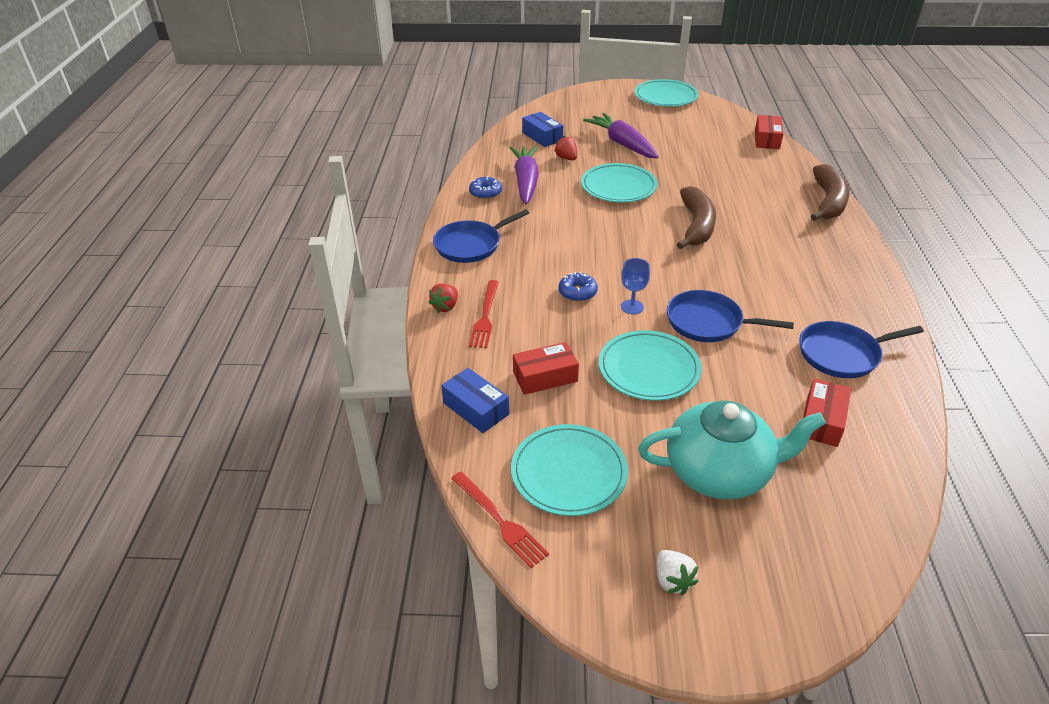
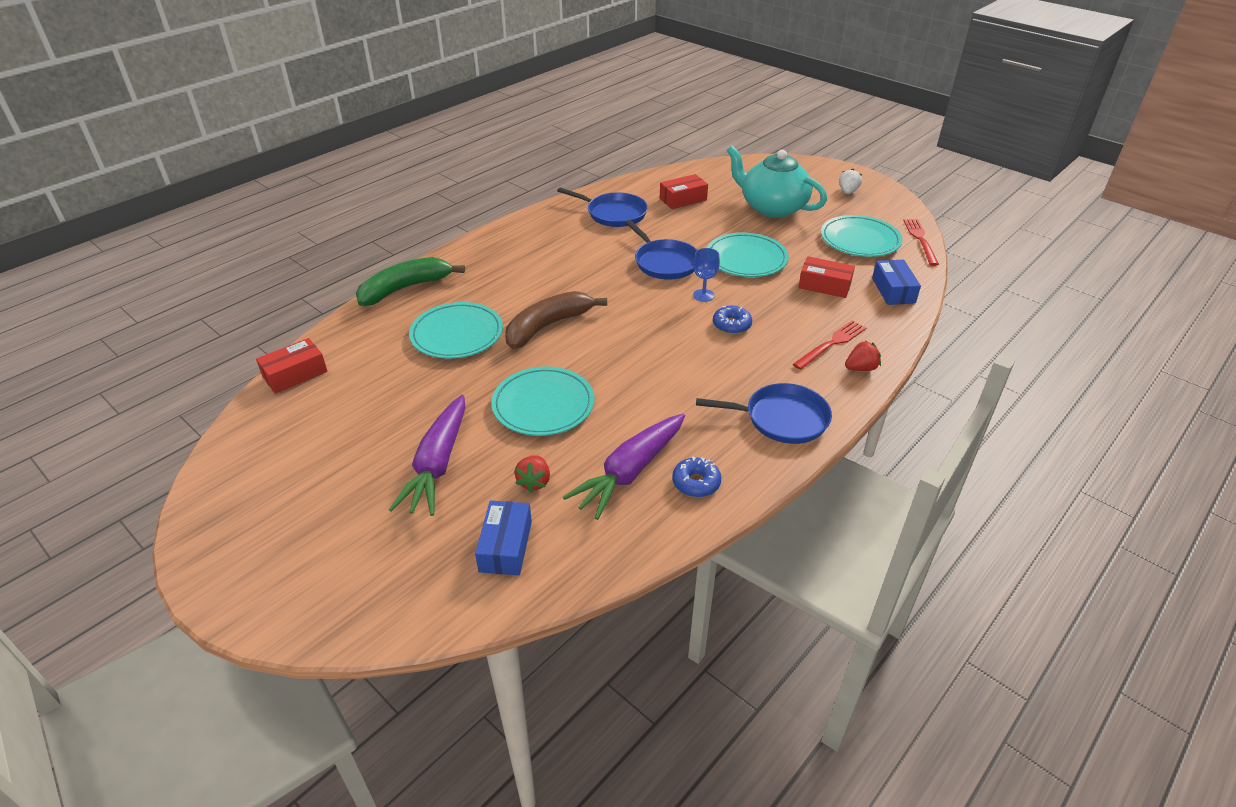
camera: 140 degrees left, 0 degrees up
turquoise plate [634,79,699,107] -> turquoise plate moved to [409,302,503,359]
brown banana [811,164,850,221] -> green banana [356,257,465,306]

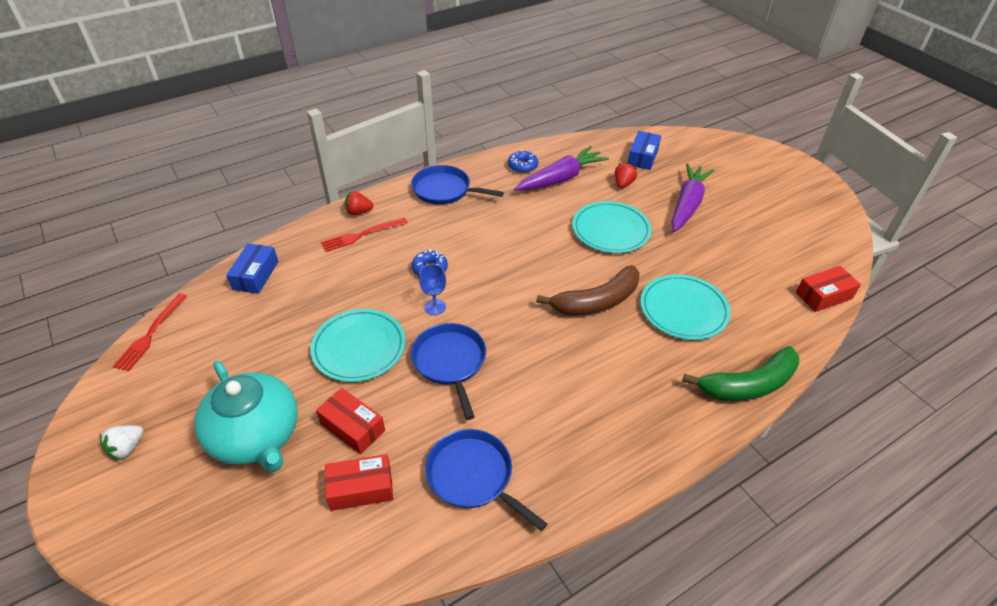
camera: 165 degrees left, 5 degrees up
red box [798,256,855,298] -> red box moved to [316,388,385,454]
turquoise plate [821,215,902,257] -> none

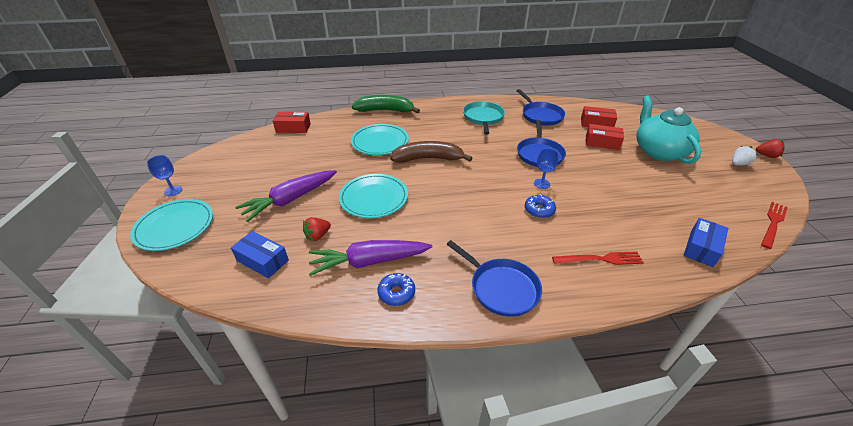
camera: 155 degrees left, 5 degrees down
turquoise plate [310,309,406,382] -> turquoise plate moved to [130,199,213,251]
red box [316,388,385,454] -> red box turned 45 degrees counterclockwise [586,124,624,150]
red strawberry [345,191,374,215] -> red strawberry moved to [756,139,785,158]
blue box [628,131,661,170] -> blue box turned 75 degrees clockwise [231,231,289,278]
none -> blue goblet [147,155,182,196]
none -> turquoise pan [463,101,505,135]

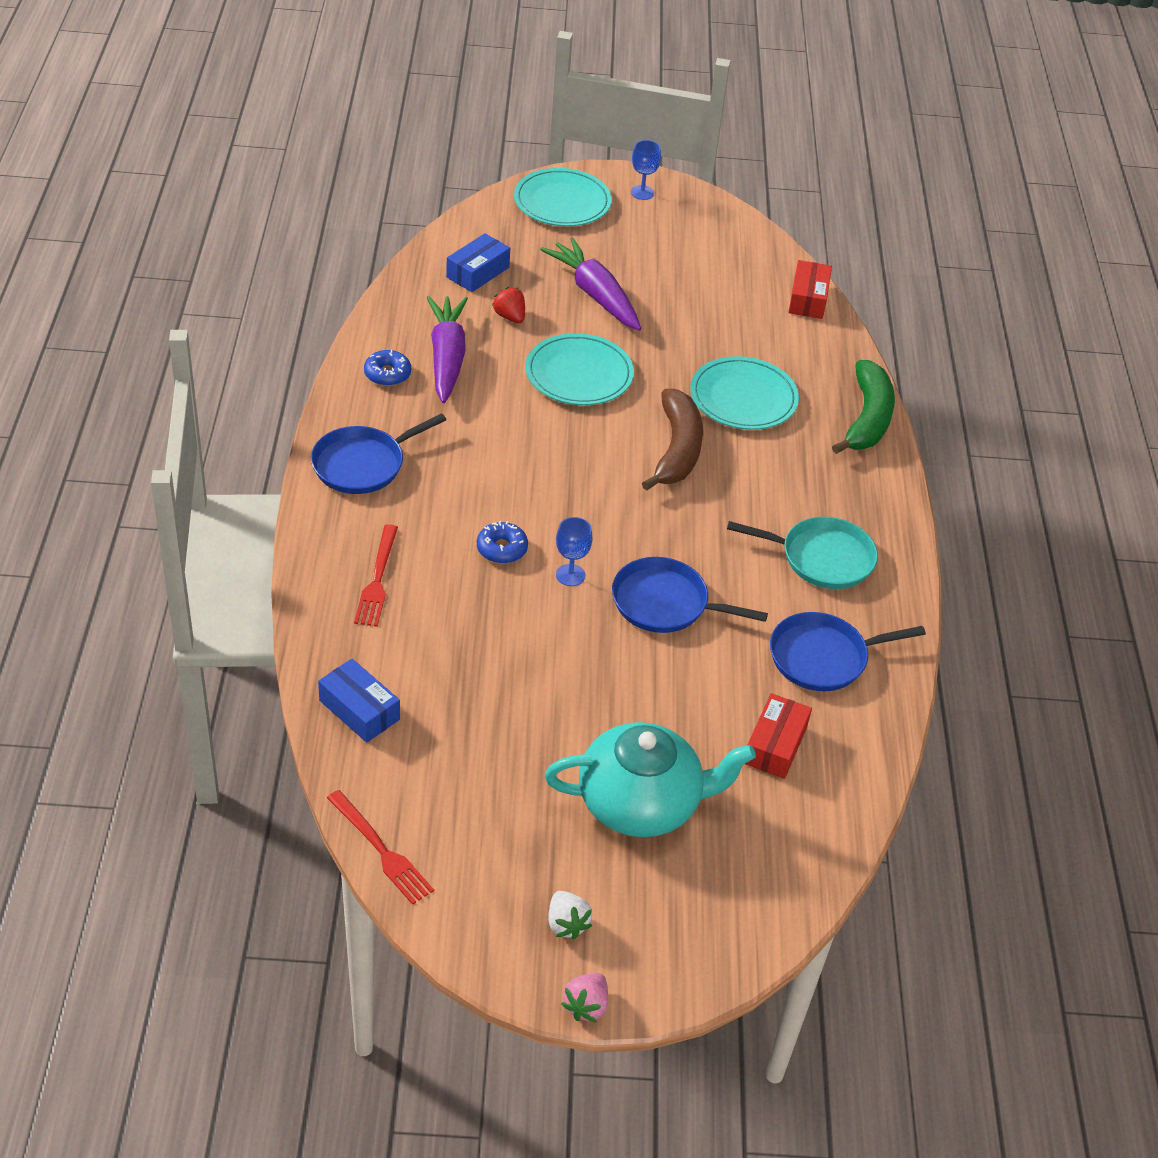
camera: 95 degrees right, 5 degrees up
red box [586,124,624,150] -> none
red strawberry [756,139,785,158] -> pink strawberry [561,973,608,1022]

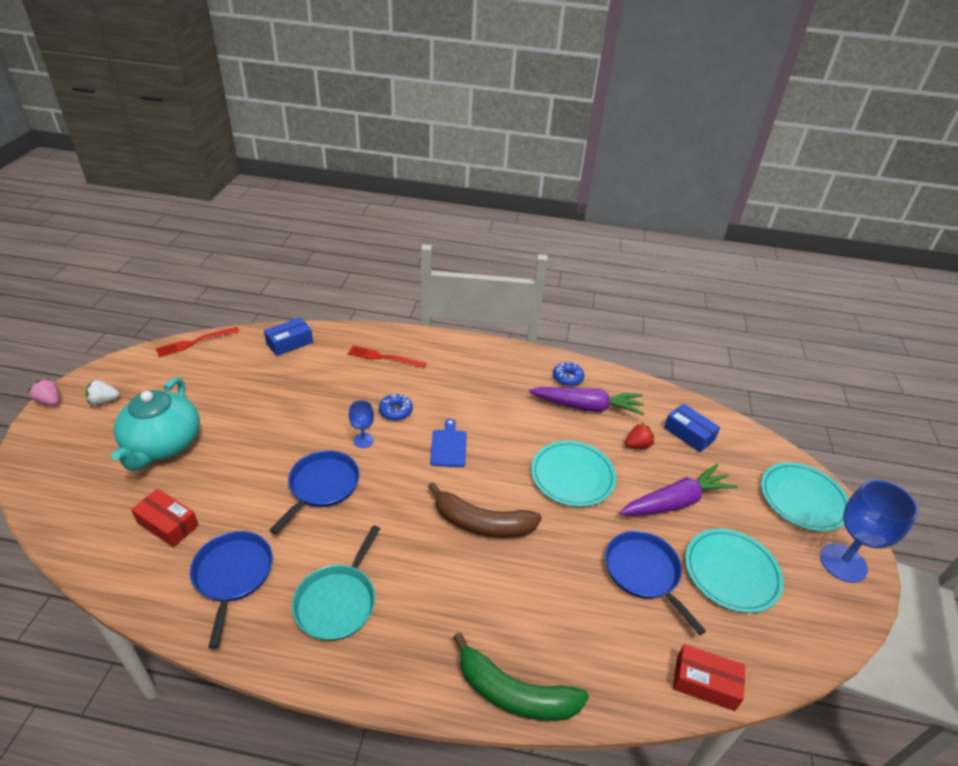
camera: 100 degrees right, 5 degrees down
blue pan [311,413,446,494] -> blue pan moved to [605,531,706,635]
blue goblet [631,140,661,200] -> blue goblet [820,479,918,583], size x1.96
turquoise plate [690,356,799,430] -> turquoise plate moved to [685,529,784,613]
none -> blue cutting board [430,419,467,467]

